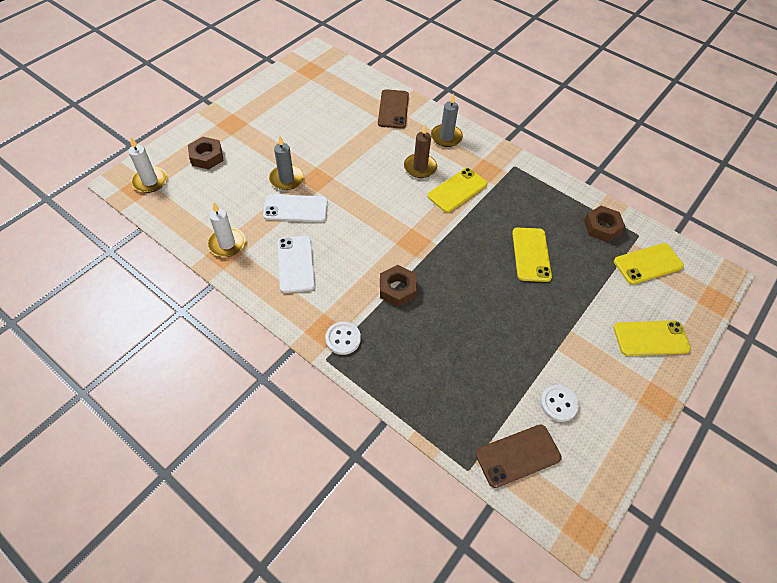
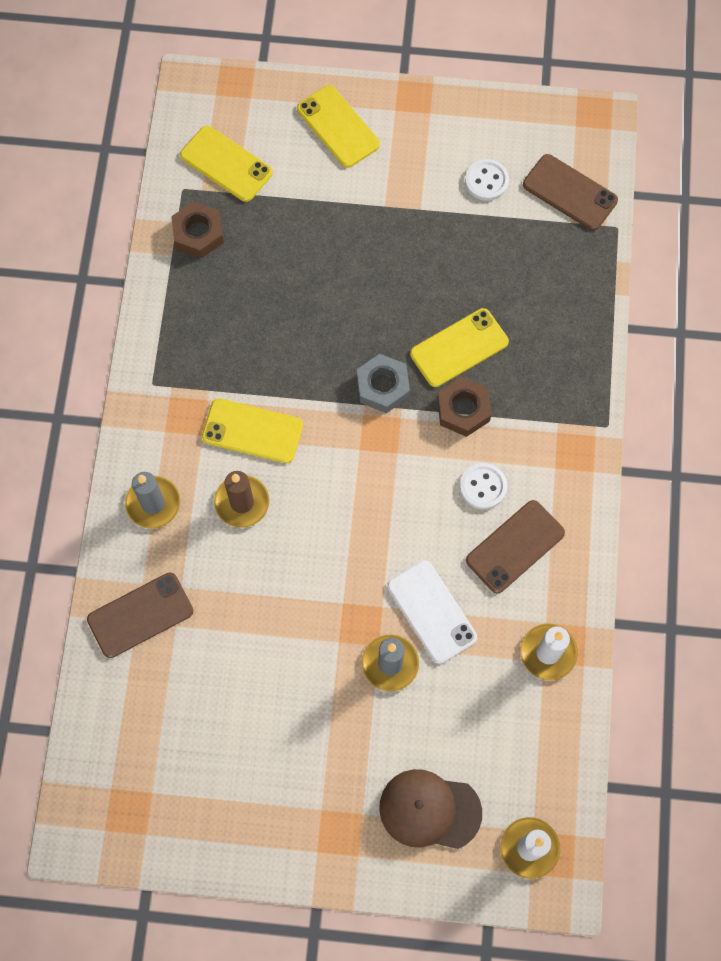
camera: 120 degrees left, 15 degrees up
brown nut [188,137,224,170] -> brown cap [379,769,482,849]
white phone [277,236,315,293] -> brown phone [466,500,565,593]
white button [325,322,361,355] -> white button moved to [460,463,507,509]
yellow phone [512,228,552,282] -> yellow phone moved to [410,308,509,387]
none -> grey nut [357,354,410,413]

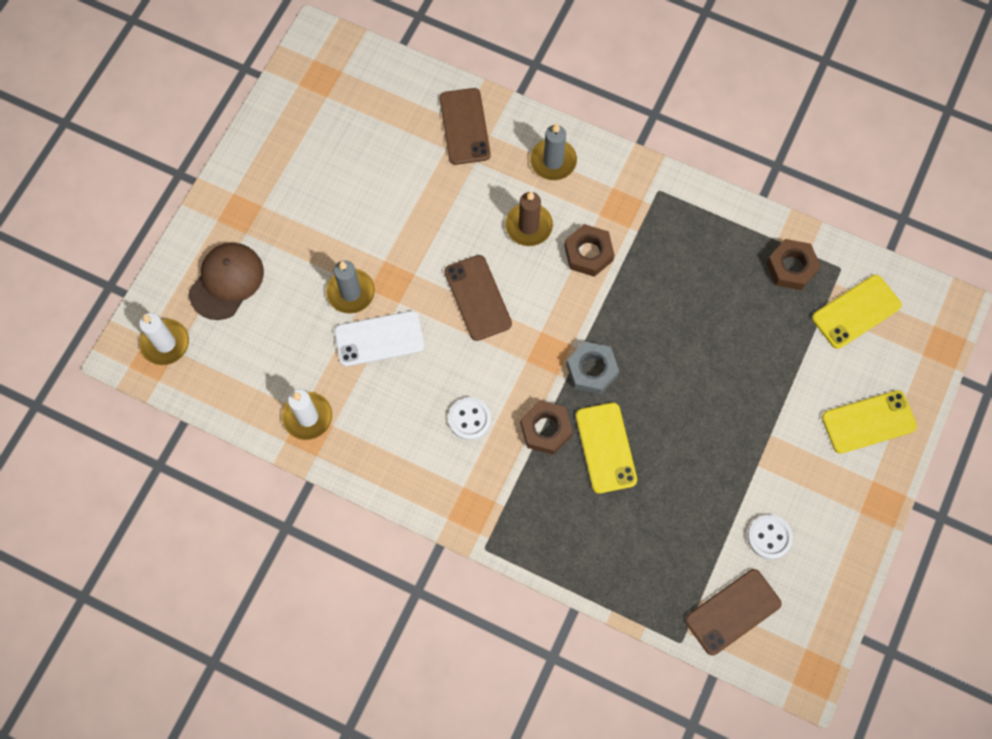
camera: 110 degrees right, 0 degrees up
yellow phone [202,398,303,463] -> brown nut [564,224,615,277]
brown phone [466,500,565,593] -> brown phone moved to [444,255,512,341]

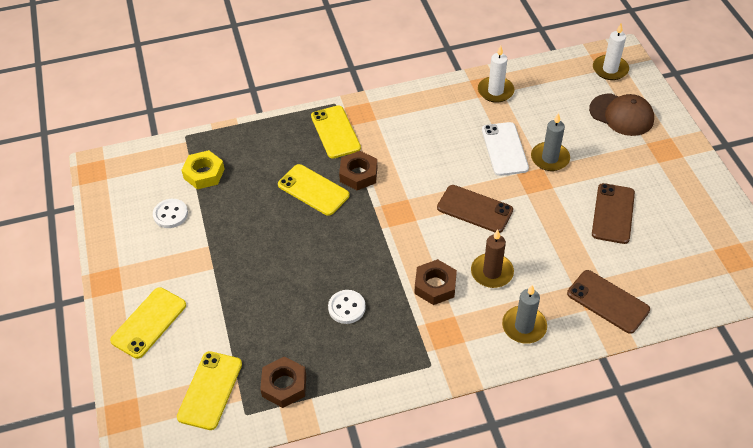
camera: 140 degrees right, 20 degrees down
brown cap [189,243,264,320] -> brown cap turned 45 degrees counterclockwise [589,93,654,136]
white phone [334,311,424,366] -> white phone turned 45 degrees counterclockwise [482,122,529,176]
white button [448,397,491,440] -> white button moved to [328,290,366,324]
grey nut [566,341,619,394] -> none
brown phone [685,569,782,655] -> brown phone moved to [592,183,635,244]
none -> yellow nut [181,150,224,189]
none -> yellow phone [311,105,361,159]

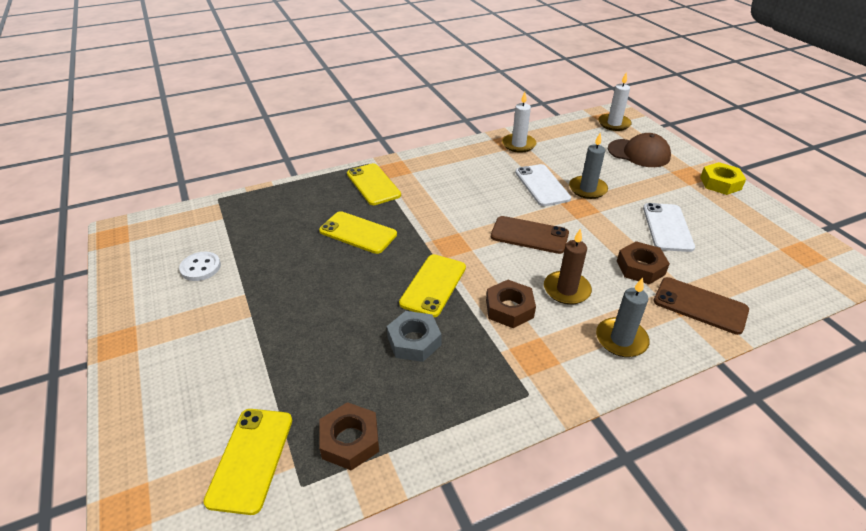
camera: 10 degrees left, 10 degrees down
yellow phone [110,287,186,359] -> yellow phone moved to [399,254,466,317]
yellow nut [181,150,224,189] -> yellow nut moved to [700,162,746,195]
white button [328,290,366,324] -> grey nut [387,311,442,362]
brown nut [339,151,377,190] -> brown nut moved to [617,241,670,285]
brown phone [592,183,635,244] -> white phone [643,203,695,252]

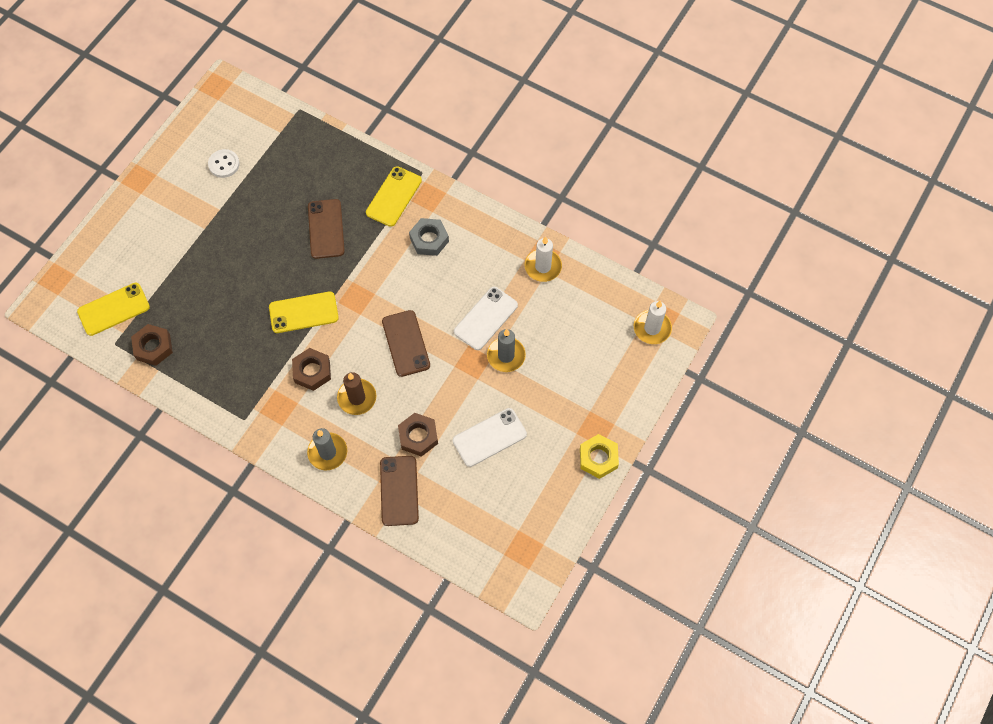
camera: 55 degrees right, 25 degrees up
yellow phone [319,211,397,254] -> brown phone [308,199,345,259]
grey nut [387,311,442,362] -> grey nut moved to [409,218,449,256]
brown cap [608,133,671,167] -> none

